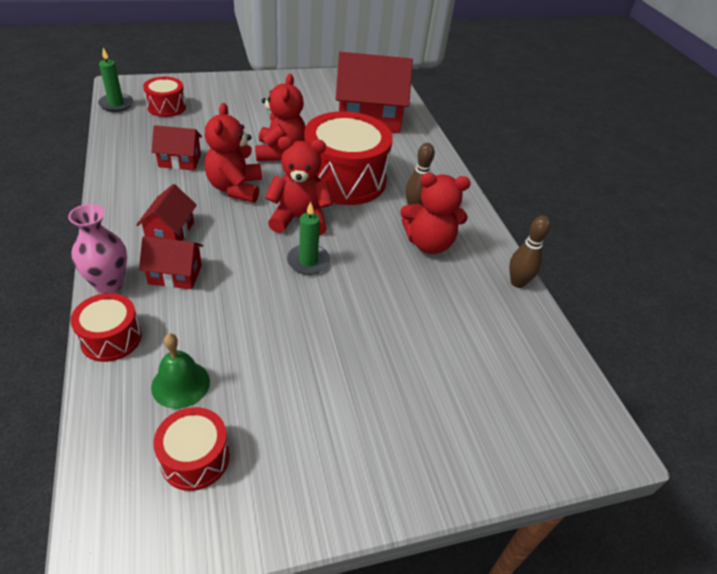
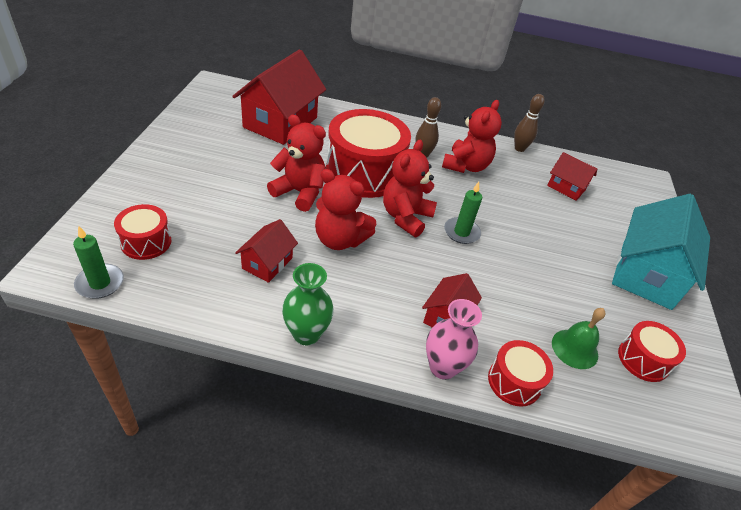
camera: 65 degrees left, 0 degrees up
red house [136,184,197,241] -> red house moved to [547,152,597,201]
none -> green vase [282,263,334,346]
none -> turquoise house [612,194,710,310]

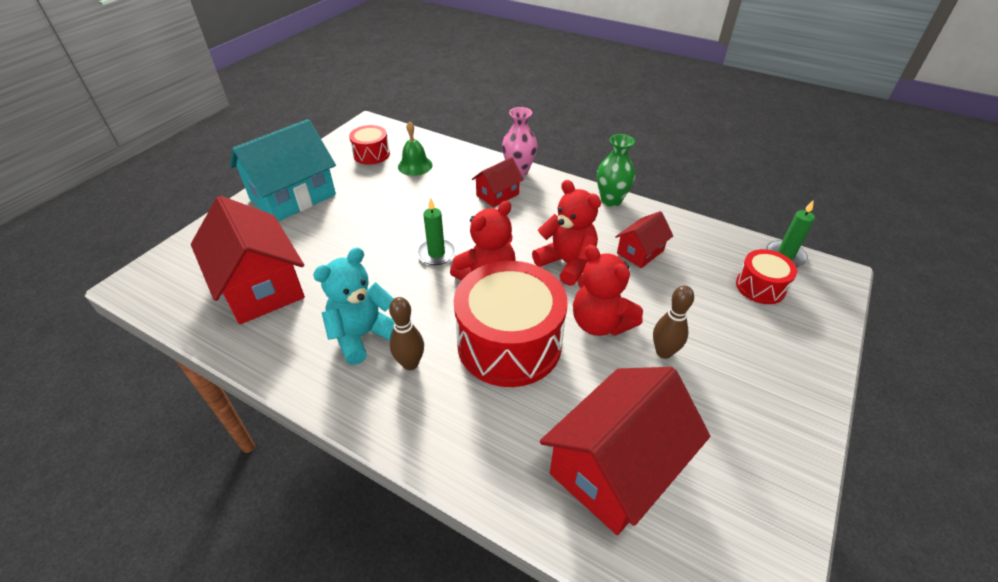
camera: 155 degrees left, 0 degrees up
red teddy bear [442,100,502,173] -> turquoise teddy bear [313,248,394,365]
red drum [488,340,553,407] -> none
brown bowling pin [514,94,545,152] -> brown bowling pin moved to [653,286,694,359]
red house [547,152,597,201] -> red house [191,196,305,324], size x1.97

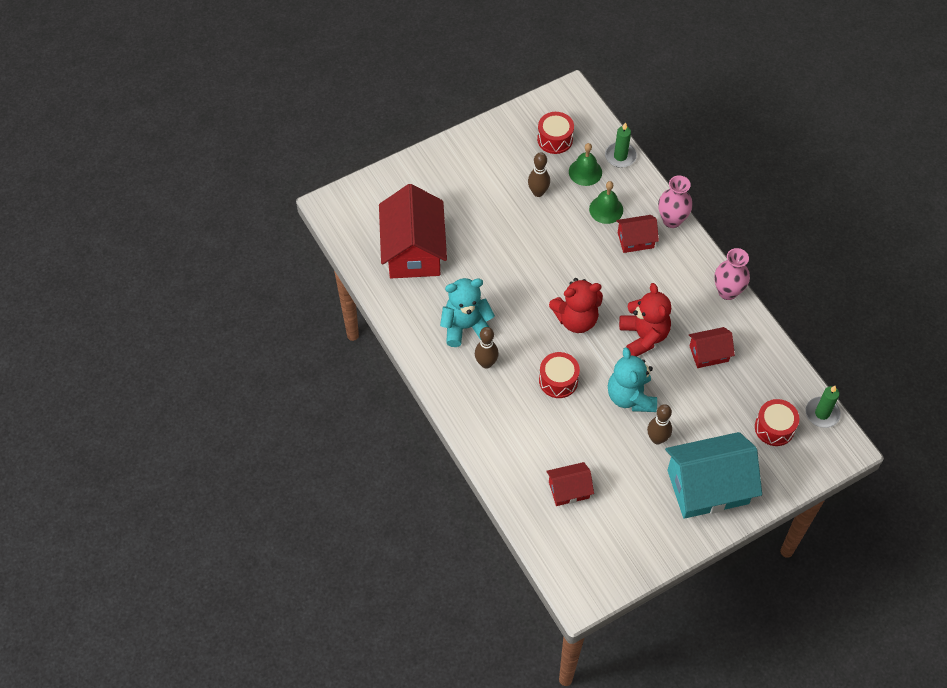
camera: 30 degrees right, 15 degrees up
turquoise house [230,119,336,221] -> turquoise house moved to [665,432,762,519]
green candle [417,198,456,265] -> green candle moved to [605,122,637,168]
red drum [454,261,568,387] -> red drum [539,352,580,398], size x0.50
red house [540,367,710,535] -> red house [546,462,594,506], size x0.51
red teddy bear [573,245,643,336] -> turquoise teddy bear [608,347,657,412]
green vase [597,134,635,207] -> pink vase [714,248,750,300]
none -> brown bowling pin [528,152,550,197]
none -> green bell [589,181,623,224]

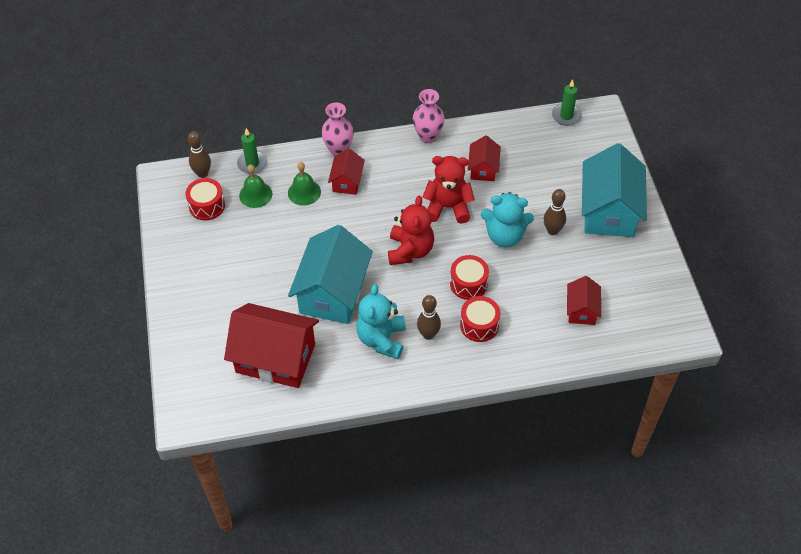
camera: 70 degrees left, 5 degrees down
brown bowling pin [528,152,550,197] -> brown bowling pin moved to [188,131,211,178]
red drum [755,399,799,446] -> red drum moved to [460,296,500,342]
none -> turquoise house [288,225,373,324]

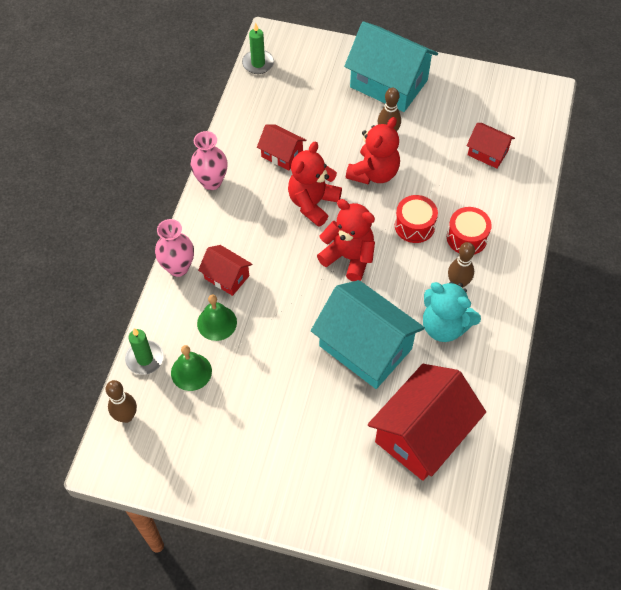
camera: 65 degrees left, 5 degrees up
red drum [185,178,225,220] -> none
turquoise teddy bear [481,192,534,247] -> red teddy bear [346,117,400,185]

